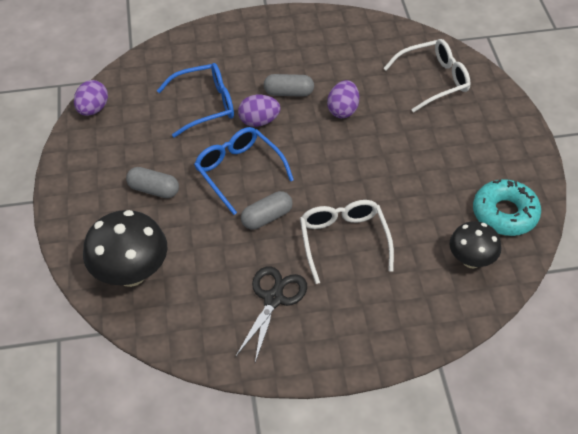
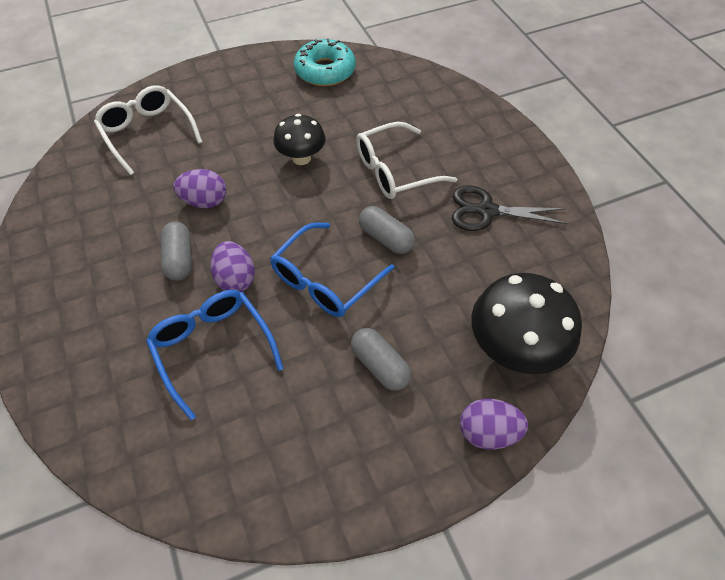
camera: 105 degrees left, 5 degrees up
purple egg [74,80,108,116] -> purple egg moved to [460,399,528,450]
grey capsule [126,167,179,198] -> grey capsule turned 45 degrees counterclockwise [351,328,411,391]
black mushroom [449,221,501,268] -> black mushroom moved to [273,114,325,165]

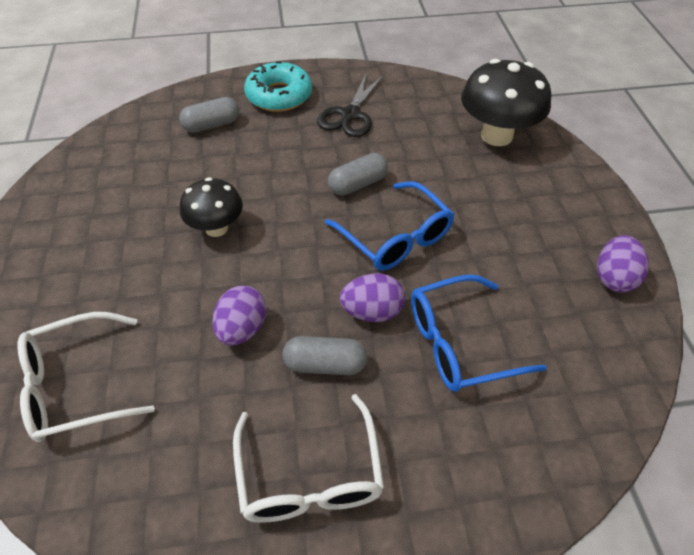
camera: 75 degrees left, 5 degrees down
turquoise donut [294,38,356,86] -> turquoise donut moved to [244,61,312,112]
grey capsule [351,328,411,391] -> grey capsule moved to [179,97,240,133]
white glasses [356,122,457,199] -> white glasses moved to [233,394,384,523]
purple egg [460,399,528,450] -> purple egg moved to [597,235,649,292]

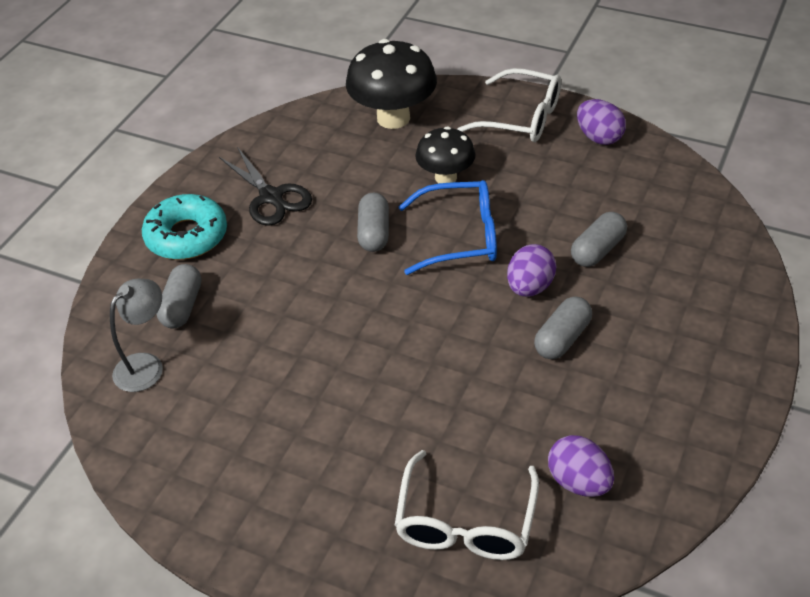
camera: 55 degrees left, 5 degrees down
black mushroom [180,177,243,237] -> black mushroom moved to [415,126,476,183]
purple egg [212,286,266,345] -> purple egg moved to [548,435,614,497]
white glasses [233,394,384,523] -> white glasses moved to [457,68,561,142]
blue glasses [411,274,547,392] -> grey capsule [571,212,627,267]
none -> grey lamp [110,279,163,392]

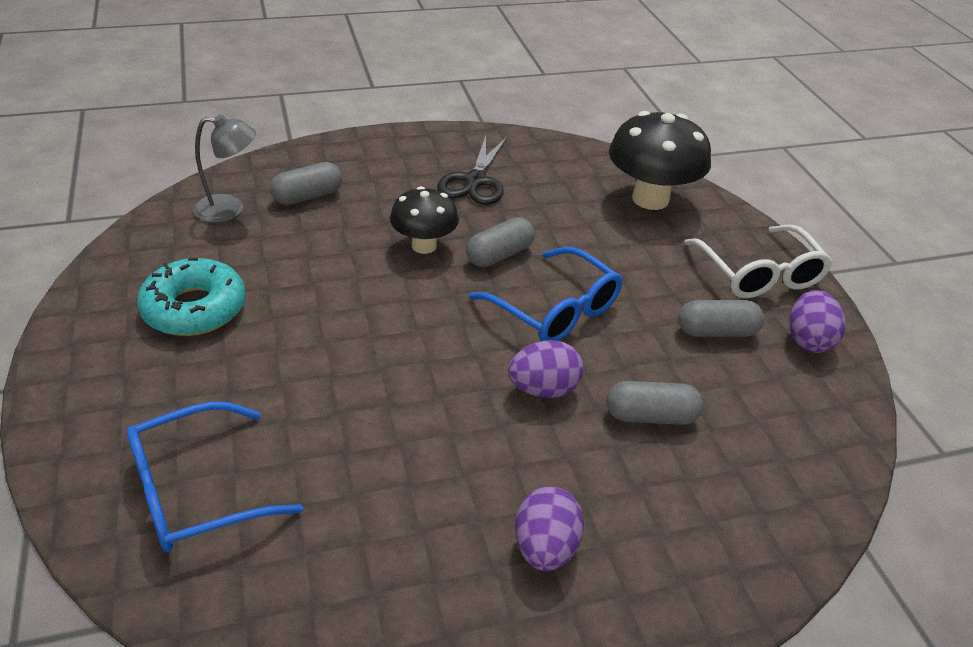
camera: 45 degrees right, 5 degrees down
turquoise donut [142,194,227,260] -> turquoise donut moved to [137,258,246,336]
white glasses [395,450,539,560] -> blue glasses [127,401,303,552]
black mushroom [415,126,476,183] -> black mushroom moved to [390,186,459,254]
grey capsule [534,296,592,359] -> grey capsule moved to [678,300,765,337]
purple egg [548,435,614,497] -> purple egg moved to [515,486,584,571]

